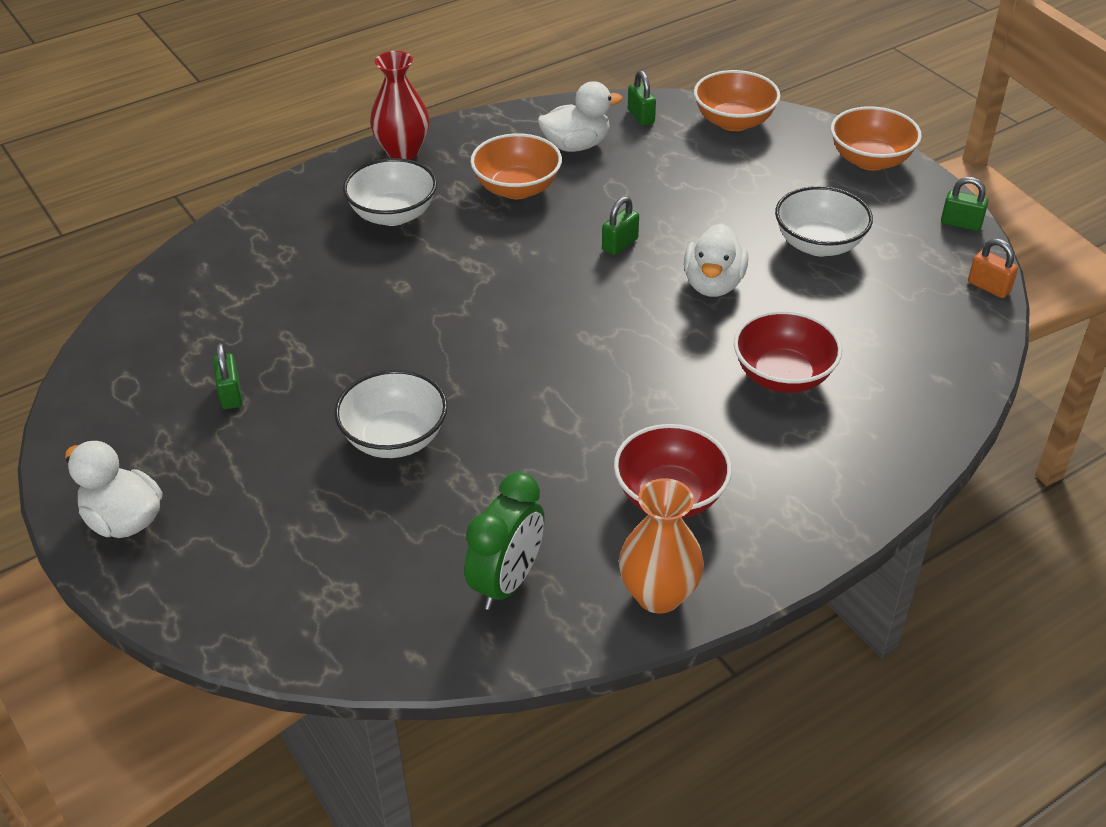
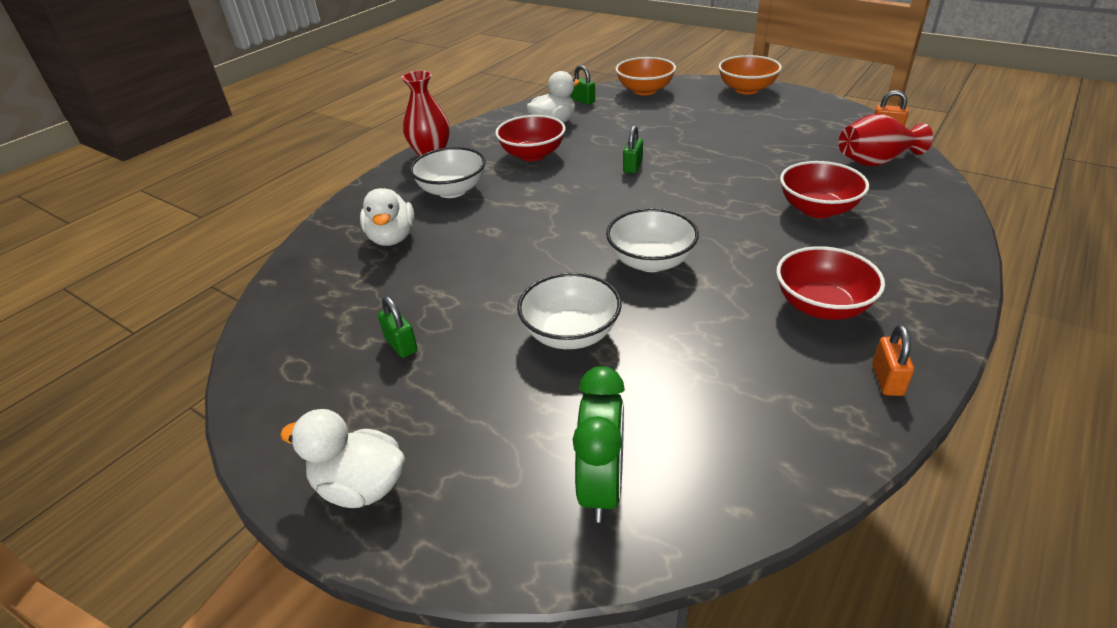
camera: 20 degrees left, 5 degrees down
green clock [464,472,545,610] -> green clock moved to [573,366,625,523]
orange bowl [470,133,562,199] -> red bowl [495,115,566,161]
orange vase [619,478,704,614] -> orange padlock [872,325,914,396]
white duck [684,223,748,297] -> white duck moved to [360,188,415,246]
white bowl [775,186,873,256] -> white bowl moved to [606,208,699,272]
green padlock [941,177,988,231] -> none
none -> red vase [839,114,933,167]

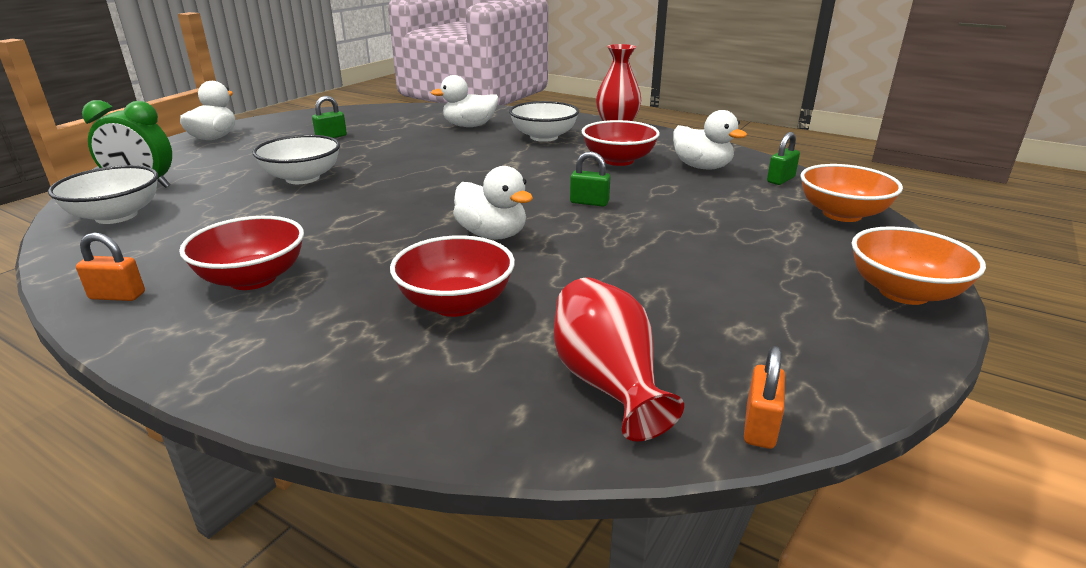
camera: 85 degrees right, 10 degrees down
white bowl [606,208,699,272] -> white bowl moved to [48,165,158,224]
none -> white duck [453,166,533,239]

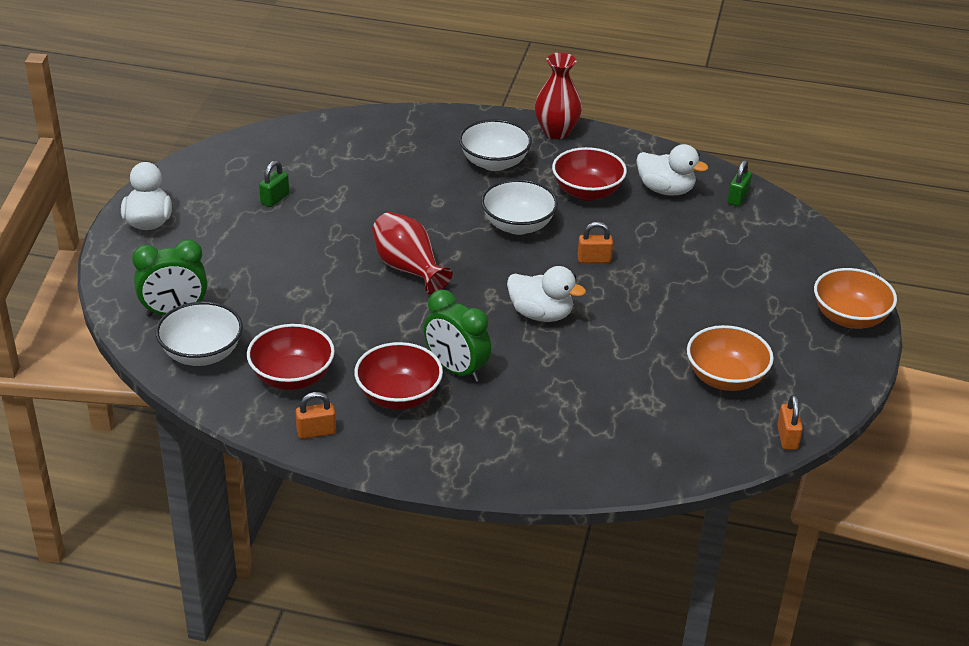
camera: 20 degrees left, 10 degrees up
white bowl [253,135,340,184] -> white bowl moved to [481,179,558,235]
red bowl [390,235,515,317] -> red bowl moved to [247,324,335,390]
white duck [431,75,499,127] -> none
red vase [554,277,684,441] -> red vase moved to [372,212,453,294]
green padlock [570,151,610,207] -> orange padlock [578,222,613,263]
orange bowl [800,164,903,222] -> orange bowl moved to [687,325,774,391]
none -> green clock [424,289,491,382]

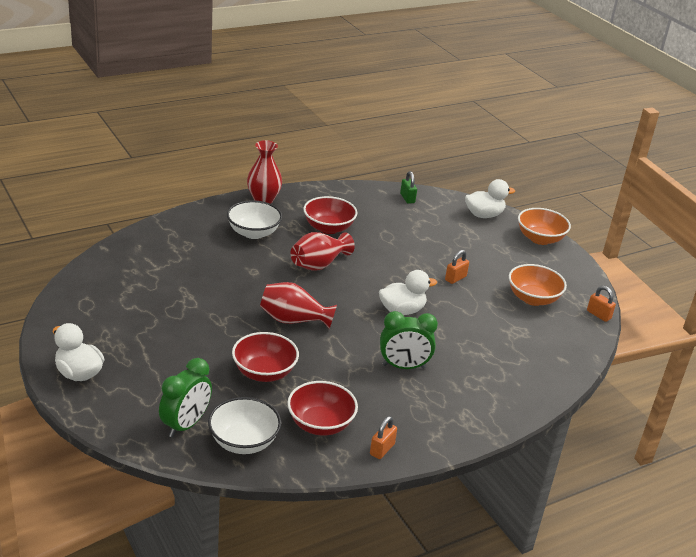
camera: 45 degrees left, 5 degrees down
green padlock [259,160,289,207] -> none
red bowl [354,342,443,410] -> red bowl moved to [232,332,299,382]
white bowl [481,179,558,235] -> red vase [290,232,355,271]
orange padlock [578,222,613,263] -> orange padlock moved to [445,250,469,284]
white duck [636,144,708,195] -> white duck moved to [465,179,515,218]

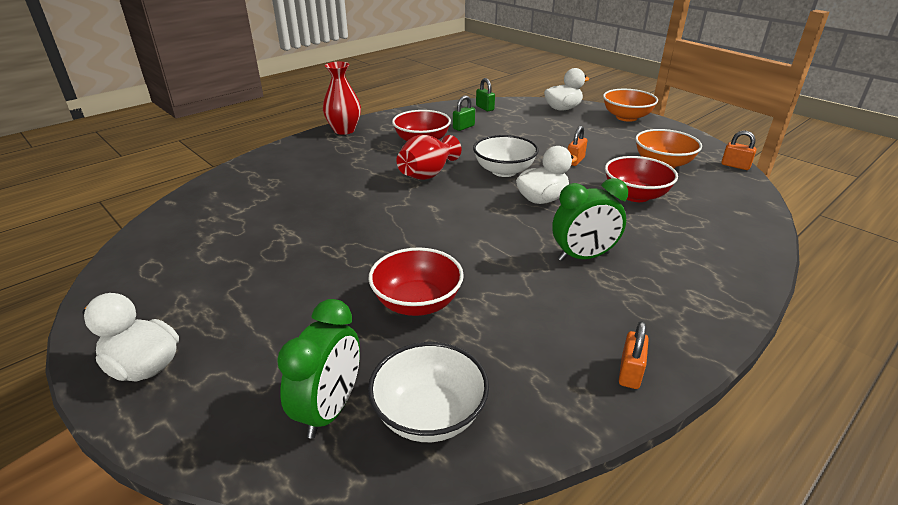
camera: 10 degrees left, 0 degrees up
white bowl [227,200,282,239] -> white bowl moved to [473,135,539,177]
red vase [260,282,337,329] -> none
red bowl [287,381,358,436] -> red bowl moved to [605,156,678,202]
none -> green padlock [453,95,475,131]

